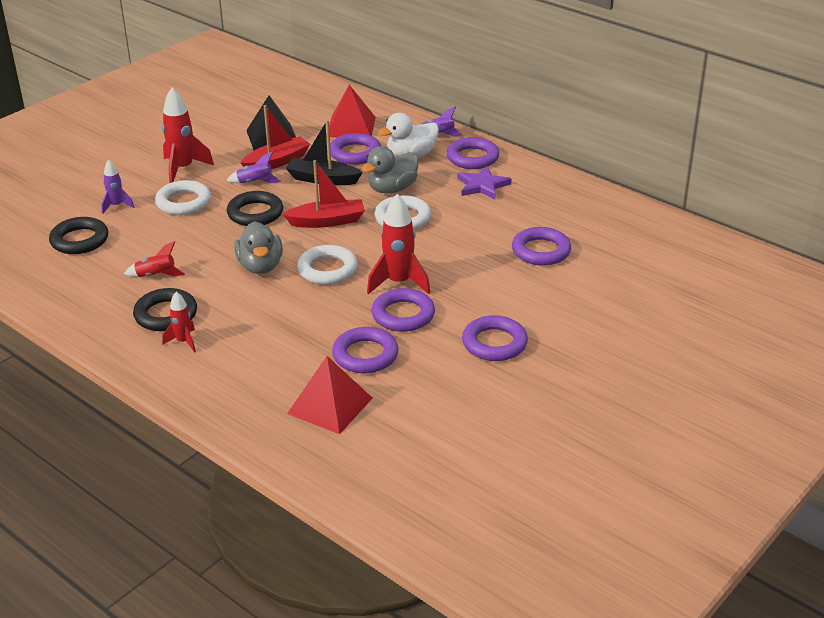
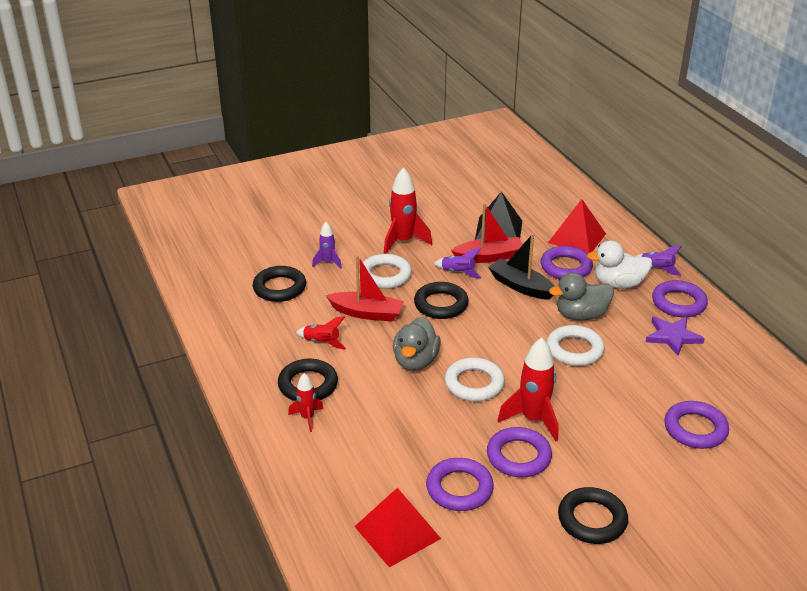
camera: 25 degrees right, 0 degrees up
red boat [283,160,365,228] -> red boat moved to [326,255,404,322]
purple ring [462,315,528,361] -> black ring [558,487,628,544]

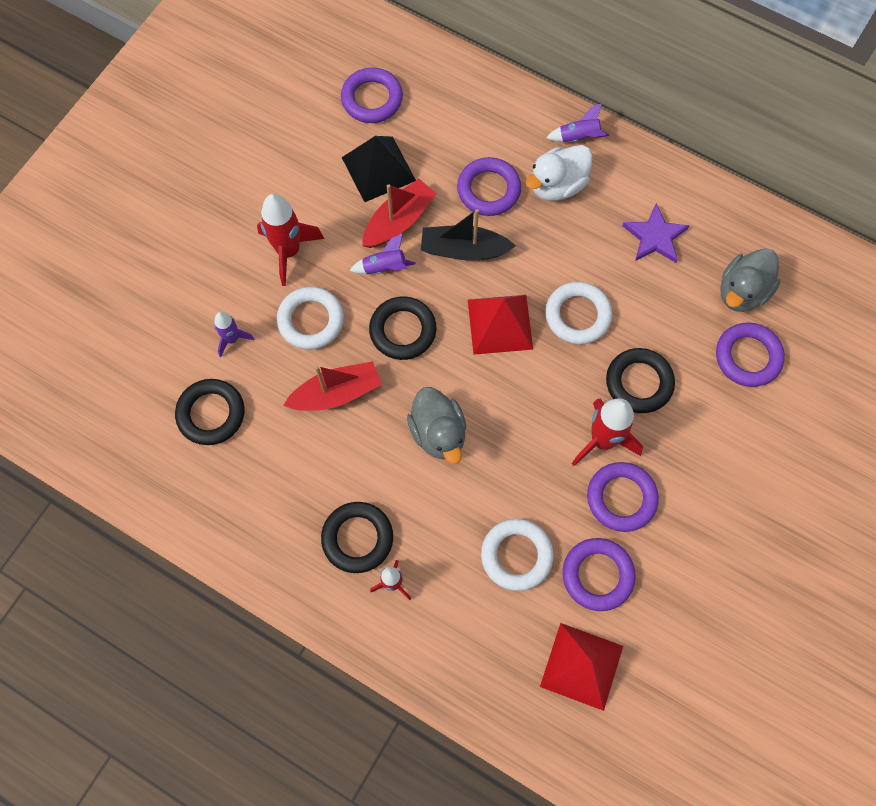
camera: 35 degrees left, 35 degrees up
red rocket [296,316,346,349] -> none
white ring [445,357,505,401] -> white ring moved to [481,519,554,591]
red pyramid [548,199,606,254] -> red pyramid moved to [468,295,533,355]
grey duck [549,272,614,320] -> grey duck moved to [721,248,780,312]
black ring [558,487,628,544] -> black ring moved to [606,348,675,413]
purple ring [652,280,708,318] -> purple ring moved to [341,68,403,123]

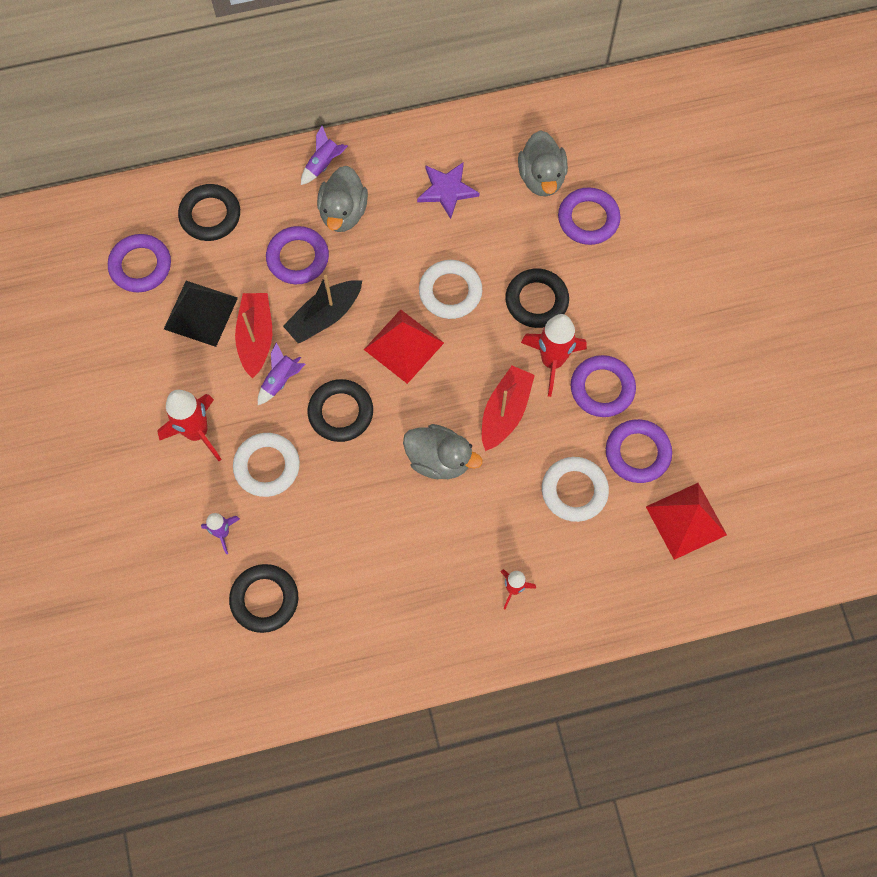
camera: 45 degrees left, 0 degrees up
red boat [283,361,382,411] -> red boat moved to [482,366,535,451]
black ring [321,502,393,573] -> black ring moved to [178,184,240,241]
white duck [526,145,592,201] -> grey duck [317,166,368,232]

